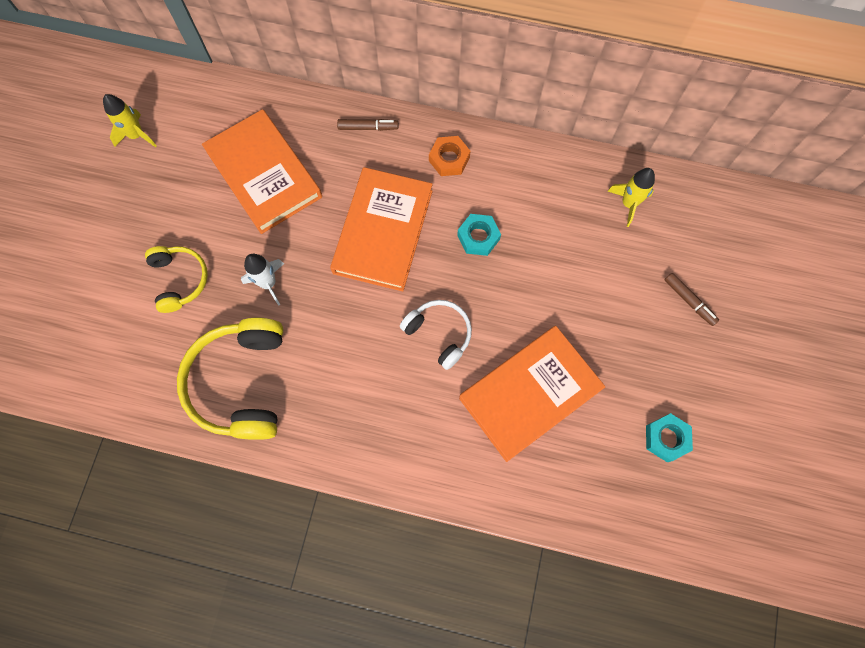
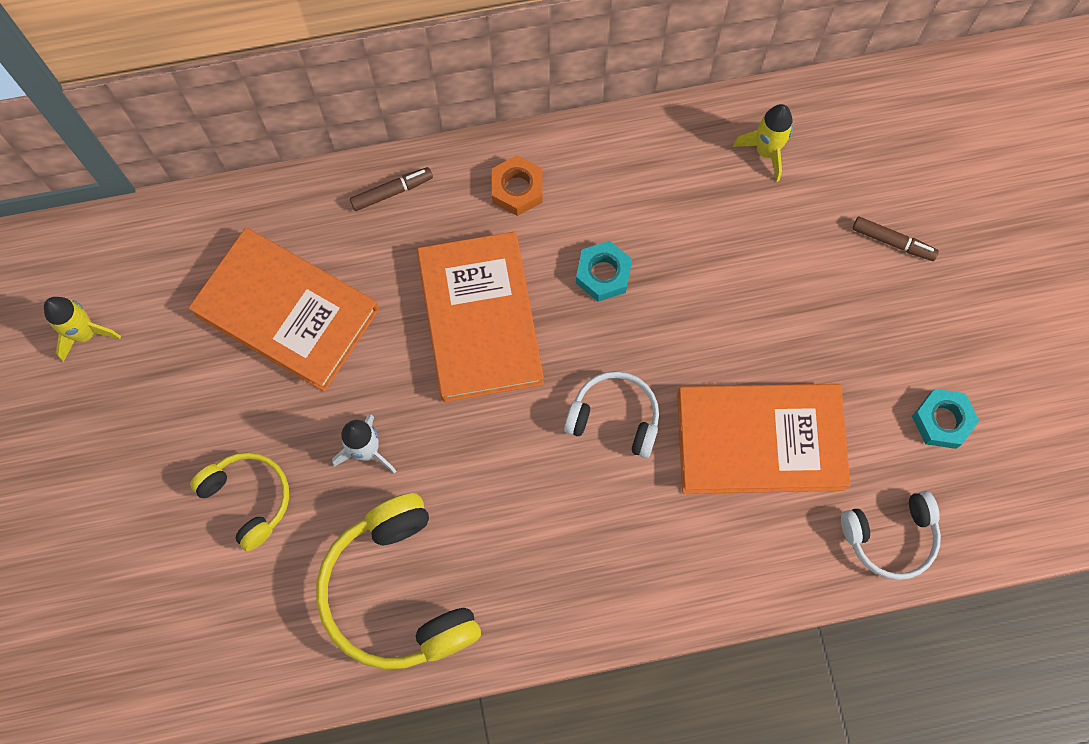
camera: 25 degrees left, 0 degrees up
orange book [459,326,605,462] -> orange book turned 60 degrees clockwise [677,384,850,494]
none -> white headphones [841,491,941,580]

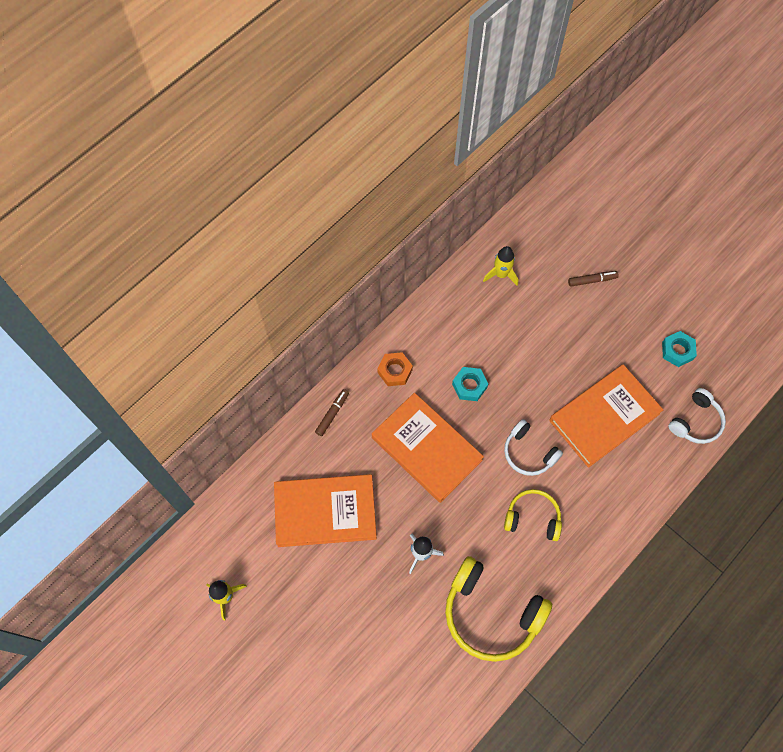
camera: 35 degrees left, 5 degrees down
yellow headphones [190,452,289,551] -> yellow headphones moved to [504,489,562,541]
white headphones [564,371,659,458] -> white headphones turned 120 degrees counterclockwise [504,419,563,476]

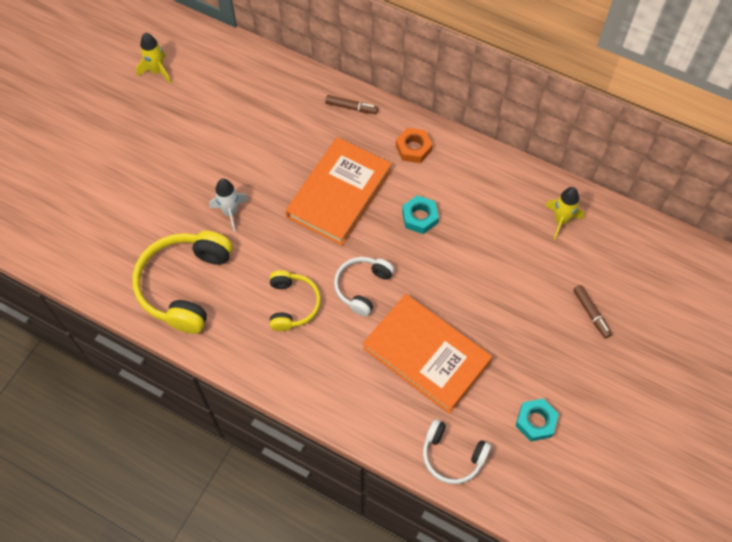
camera: 75 degrees right, 5 degrees down
orange book [274,474,377,547] -> none

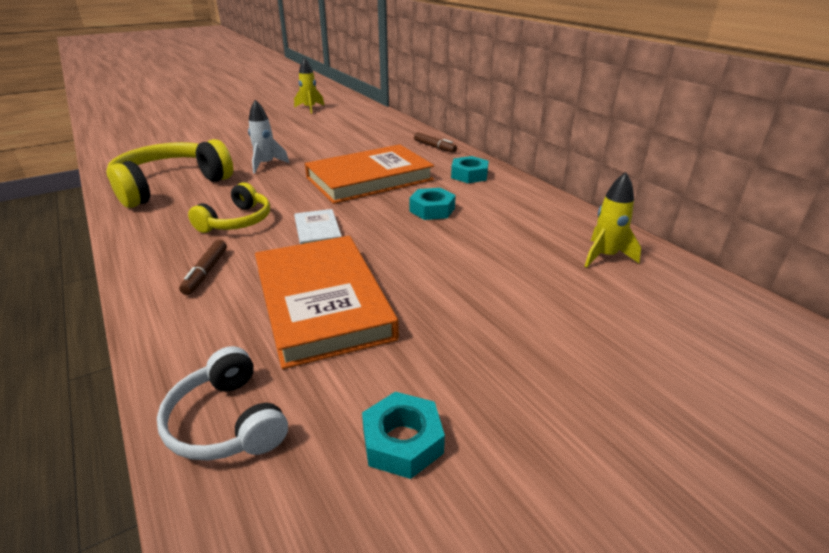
camera: 30 degrees right, 30 degrees down
white headphones [334,257,394,317] -> white book [294,209,342,244]
orange nut [396,128,433,163] -> turquoise nut [451,156,489,183]
brown marker [573,285,612,339] -> brown marker moved to [179,240,227,295]

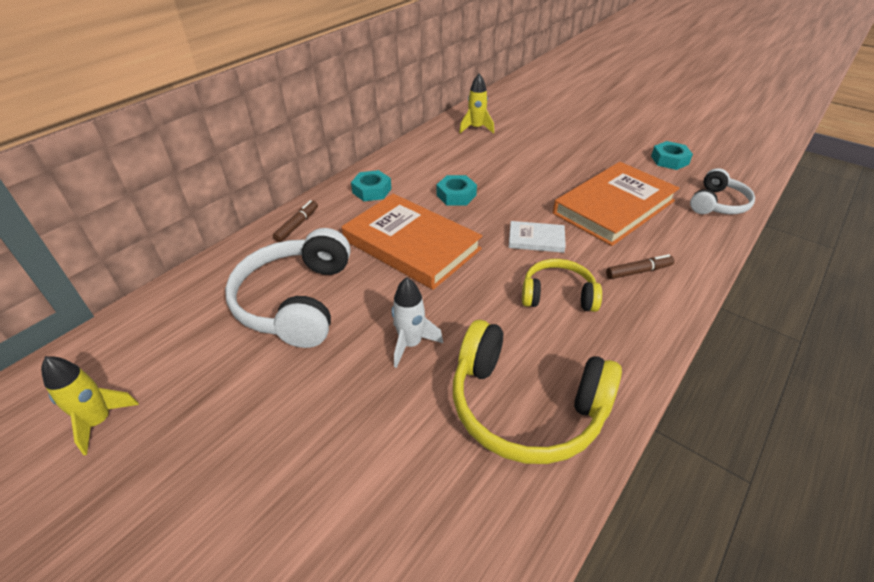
camera: 110 degrees left, 10 degrees up
white book [294,209,342,244] -> white book turned 45 degrees clockwise [509,221,566,253]
none -> white headphones [225,228,351,348]

